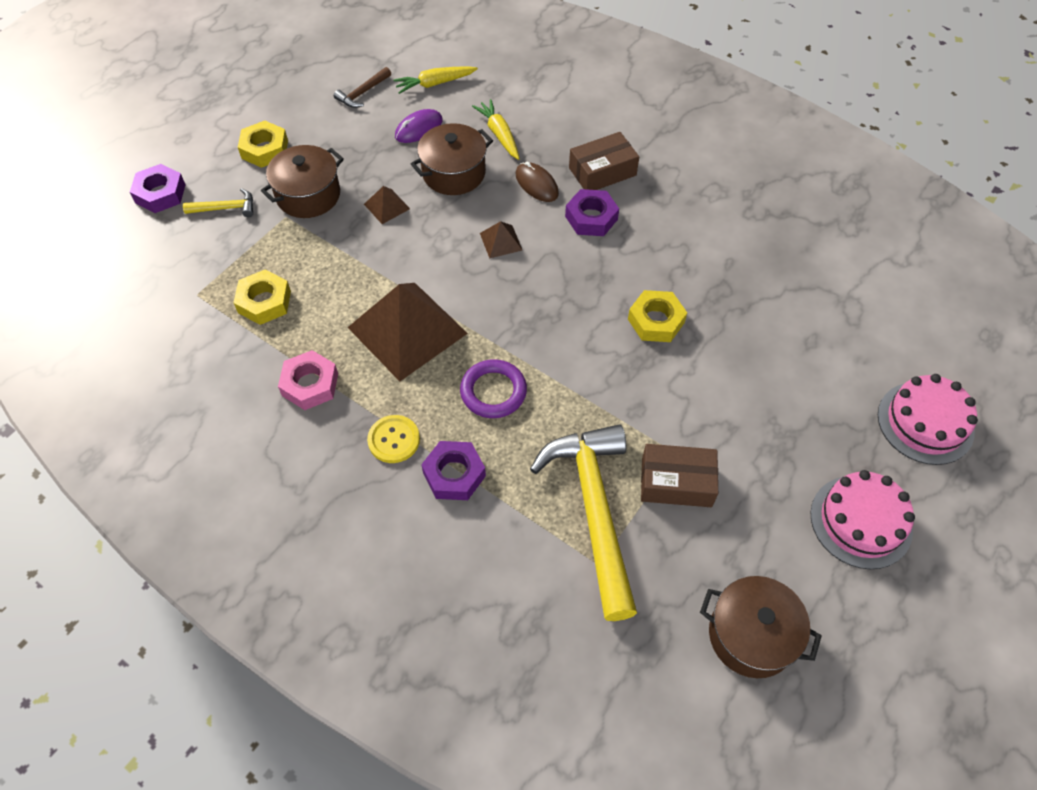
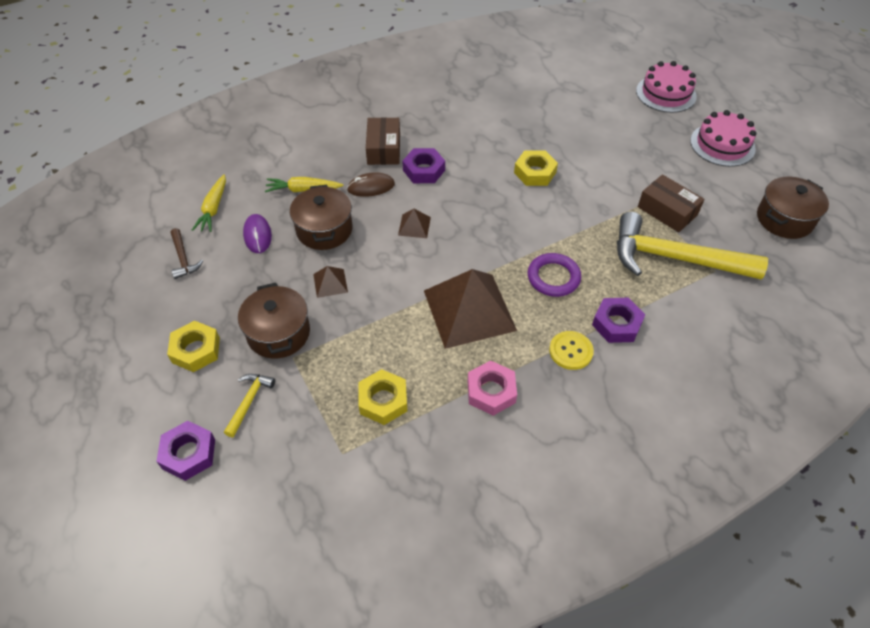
camera: 65 degrees left, 5 degrees down
brown box [641,444,718,507] -> brown box turned 75 degrees counterclockwise [638,174,705,232]

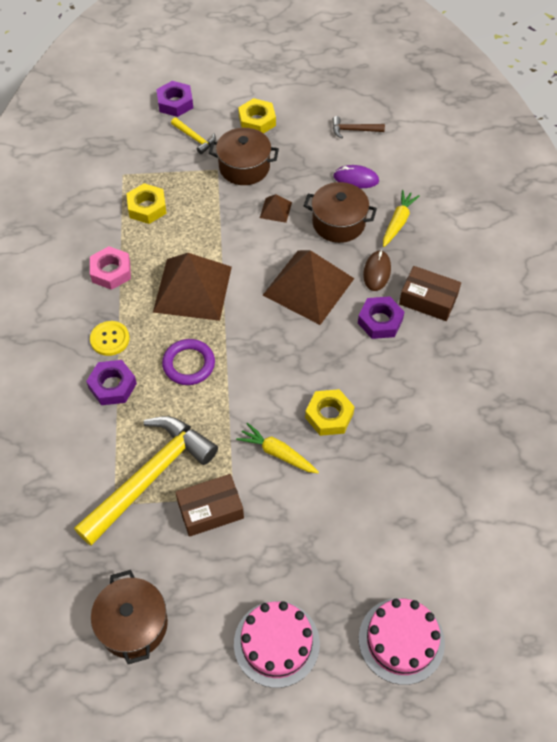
camera: 115 degrees right, 5 degrees up
yellow carrot [192,174,226,232] -> yellow carrot moved to [236,423,319,473]
brown pyramid [398,209,431,238] -> brown pyramid [263,250,355,325], size x2.33

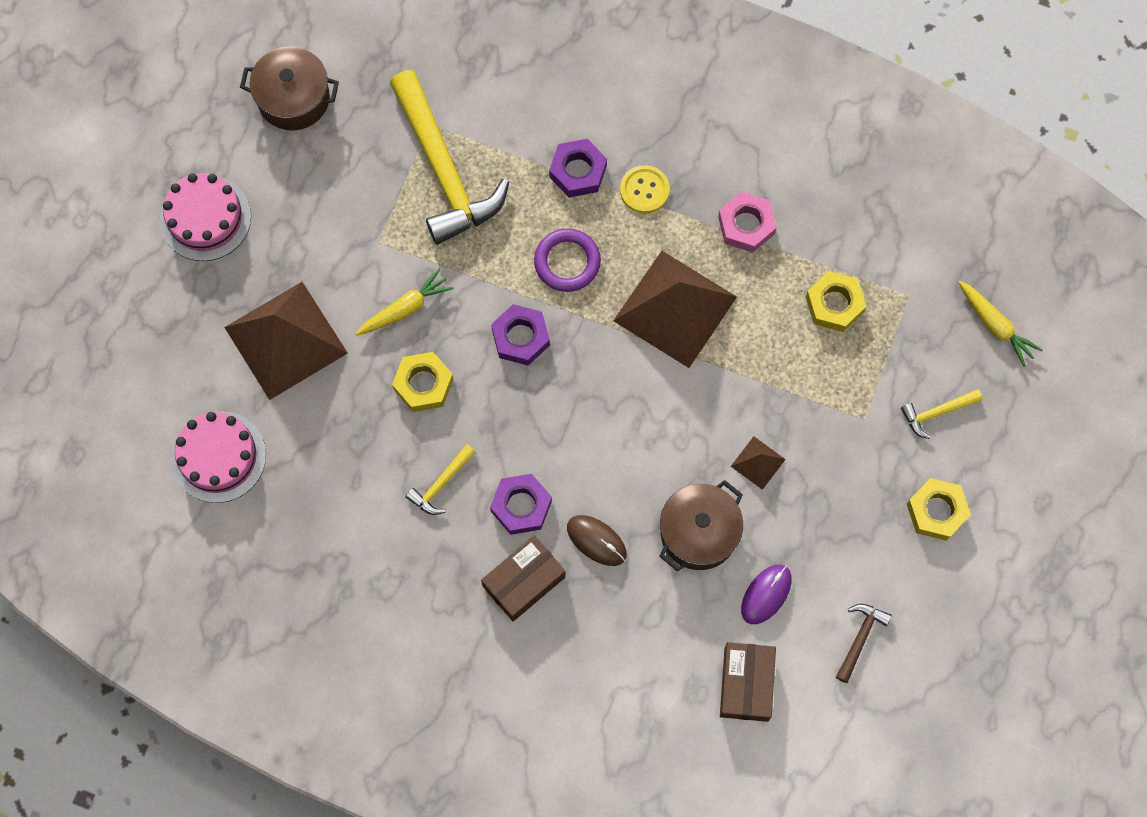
camera: 115 degrees right, 15 degrees up
purple nut [156,81,193,117] -> purple nut moved to [491,304,550,365]
brown box [175,474,244,537] -> brown box moved to [720,642,776,722]
brown pot [209,128,279,185] -> none
brown pyramid [263,250,355,325] -> brown pyramid moved to [224,282,348,400]
pink cake [359,598,445,685] -> pink cake moved to [171,411,266,503]
yellow carrot [383,190,420,247] -> yellow carrot moved to [958,280,1043,367]
none -> yellow hammer [406,444,476,515]

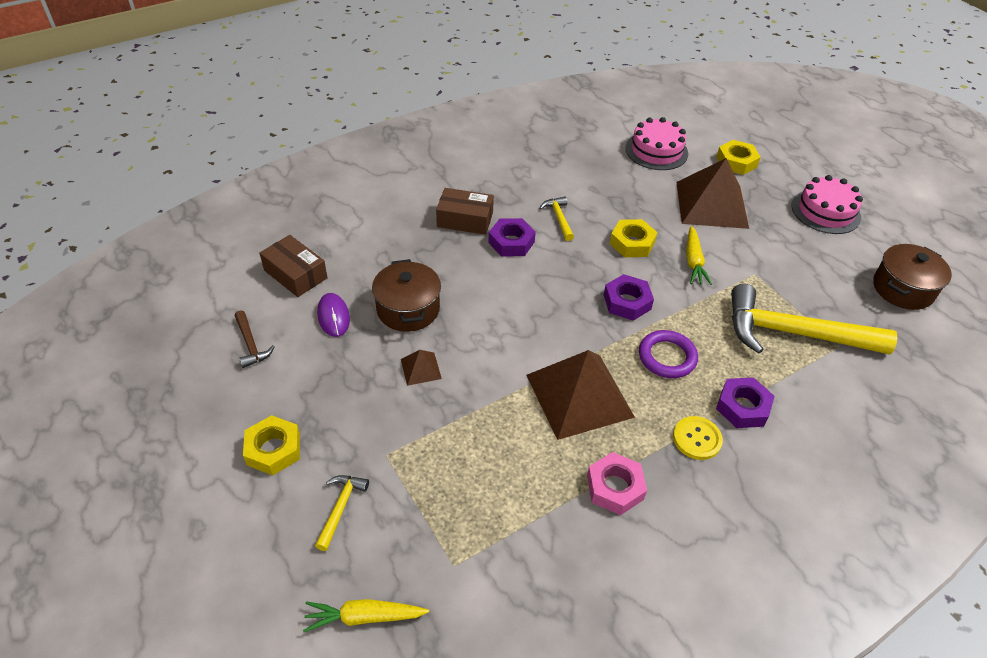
camera: 125 degrees right, 25 degrees down
brown box [481,535,566,621] -> brown box turned 75 degrees counterclockwise [436,188,494,235]
brown mouse [567,515,627,566] -> none
yellow nut [806,271,867,332] -> yellow nut moved to [716,140,761,175]

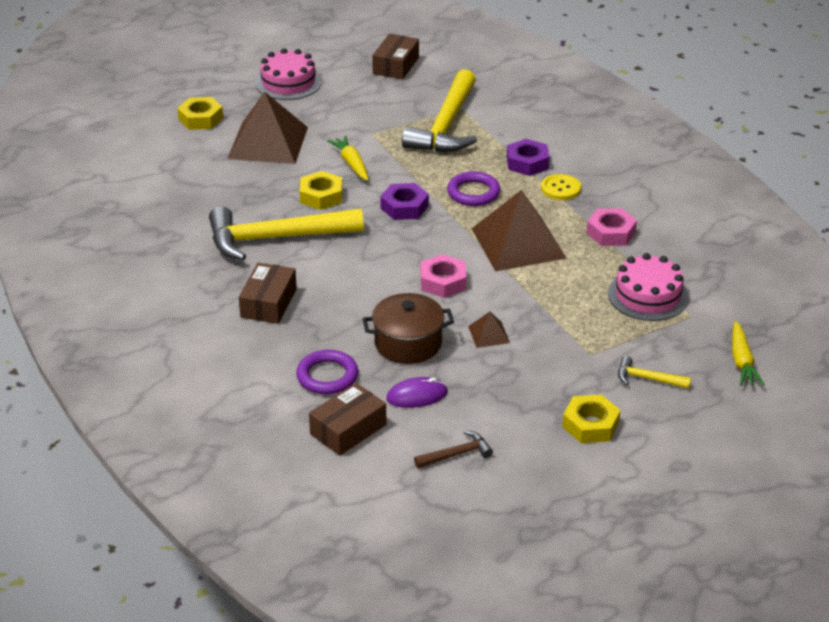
camera: 85 degrees left, 10 degrees down
purple nut [488,218,536,257] -> none
yellow hammer [539,197,574,241] -> yellow hammer [209,206,364,261], size x2.34
pink cake [625,117,688,170] -> pink cake moved to [608,253,689,321]
yellow carrot [686,226,712,285] -> yellow carrot turned 120 degrees counterclockwise [327,136,369,181]
brown pot [873,244,952,310] -> brown box [372,34,419,79]
none -> purple ring [296,350,358,394]
none -> pink nut [421,254,467,298]

